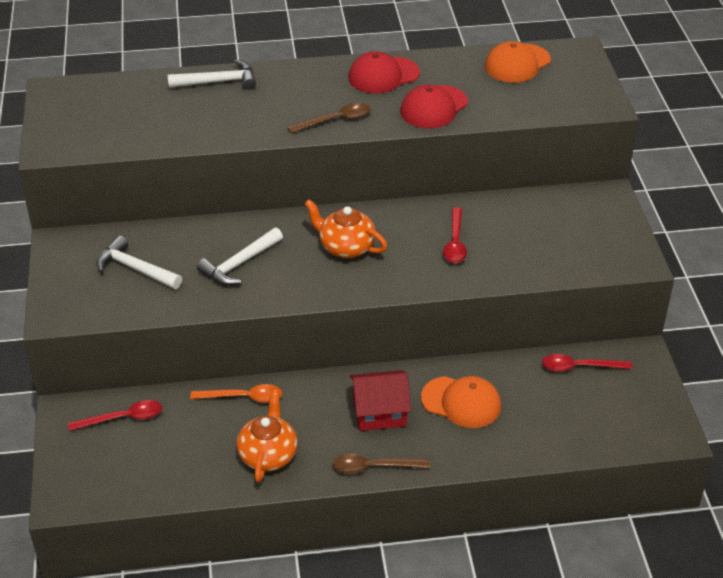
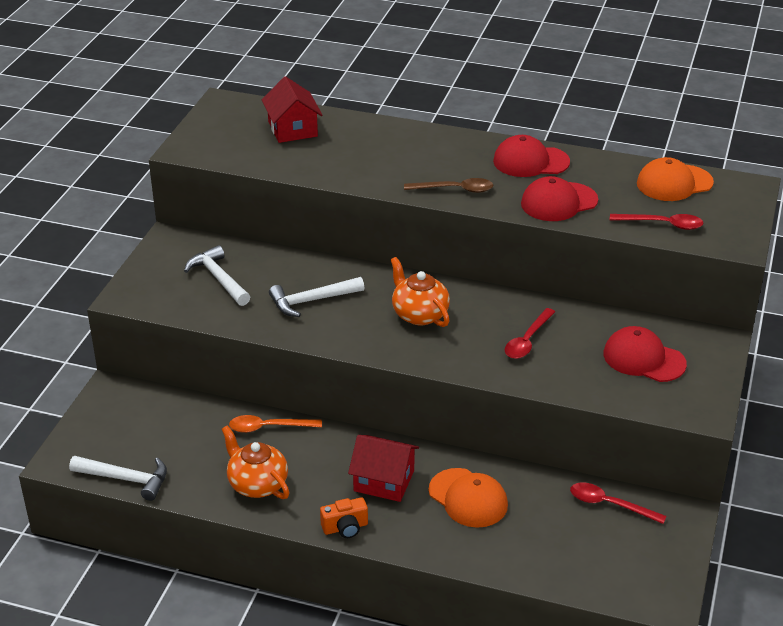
camera: 25 degrees right, 5 degrees down
red spoon [68,400,162,431] -> red spoon moved to [610,214,704,230]
white hammer [168,60,256,90] -> white hammer moved to [69,456,167,501]
orange spoon [190,384,283,403] -> orange spoon turned 150 degrees clockwise [229,415,322,433]
orange teapot [236,389,298,483] -> orange teapot turned 75 degrees counterclockwise [222,425,290,499]
brown spoon [333,454,430,474] -> orange camera [320,497,368,538]
none -> red house [262,76,322,143]
none -> red cap [603,326,687,382]

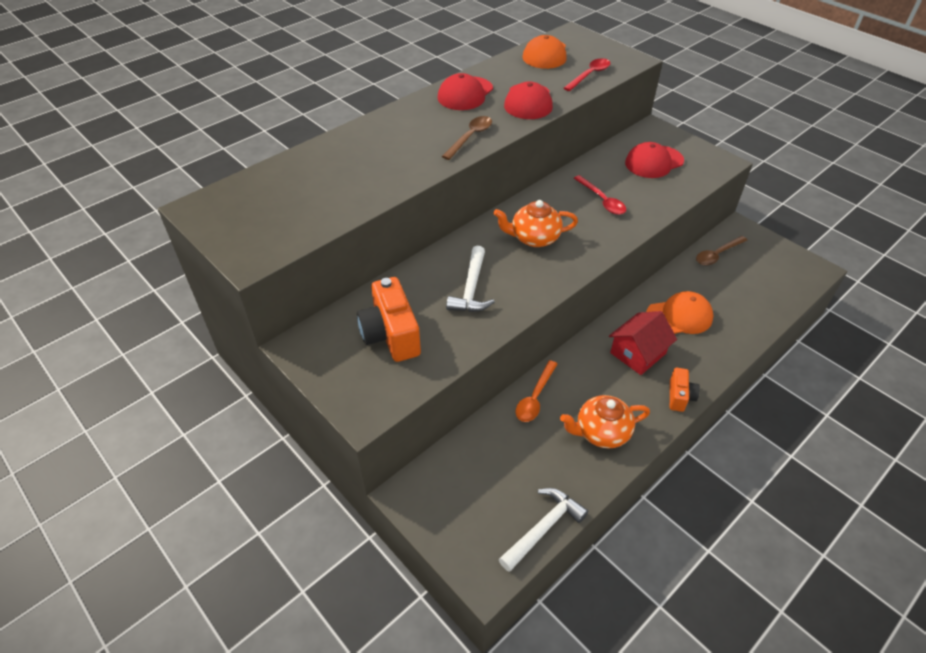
camera: 60 degrees left, 10 degrees up
white hammer [184,245,250,306] -> orange camera [357,277,421,362]
red house [262,76,322,143] -> none
red spoon [570,482,667,524] -> brown spoon [696,236,747,265]

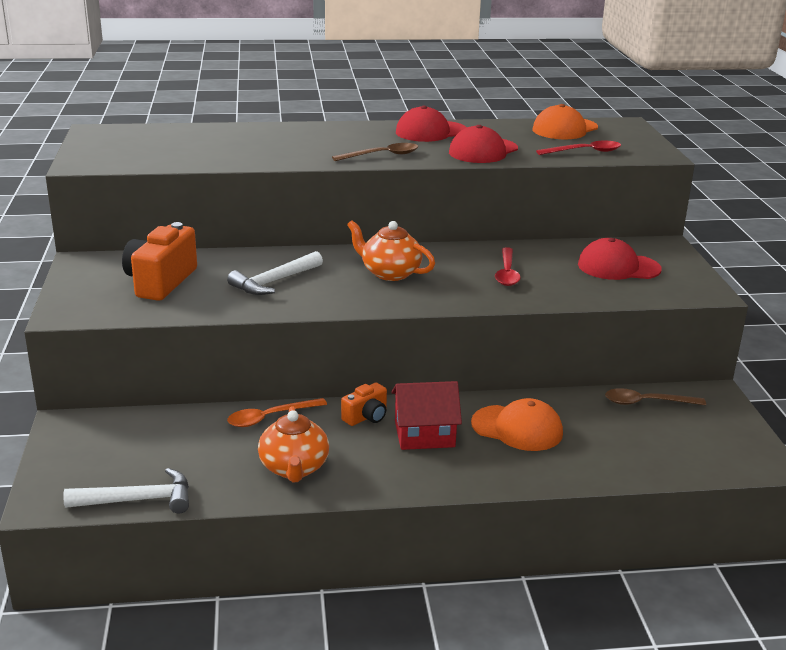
camera: 35 degrees right, 20 degrees down
orange teapot [560,395,650,448] -> orange teapot turned 120 degrees counterclockwise [258,407,329,482]
orange camera [670,368,700,412] -> orange camera moved to [341,383,387,426]

